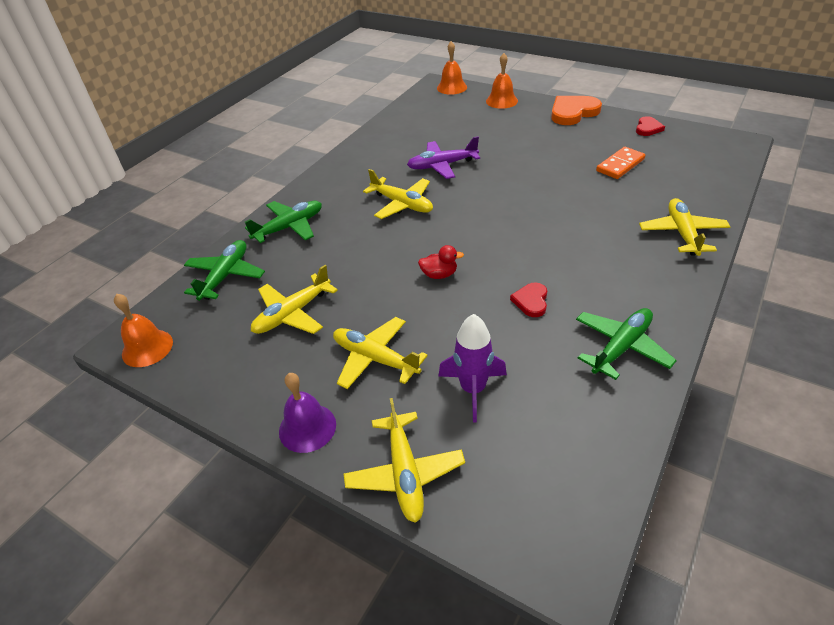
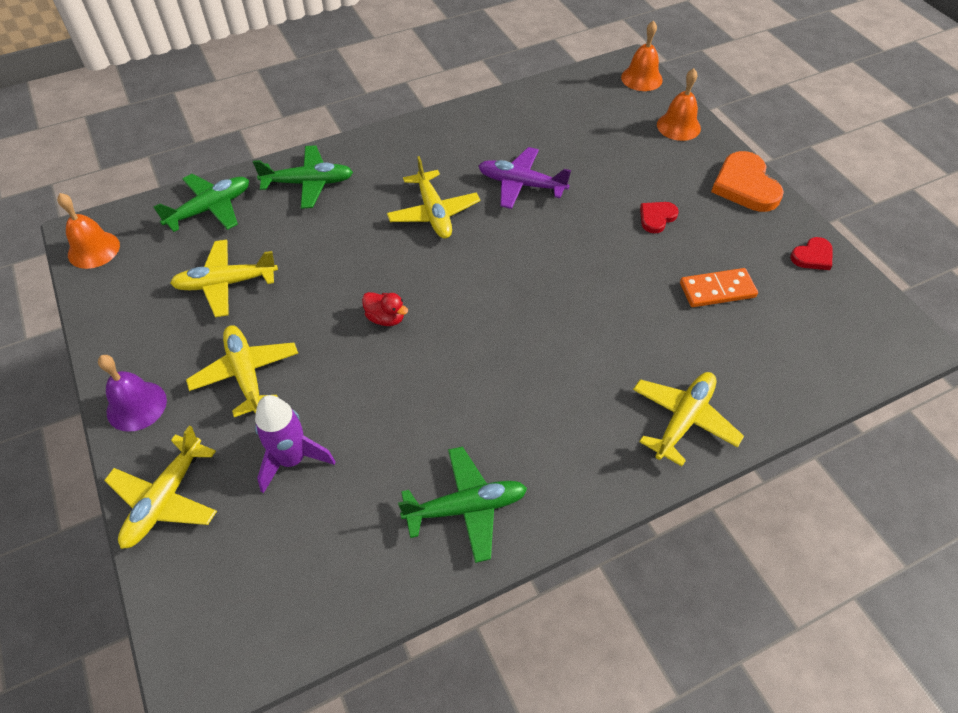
camera: 30 degrees right, 10 degrees up
red heart [510,283,547,317] -> red heart moved to [640,202,679,233]
orange heart [551,96,602,125] -> orange heart turned 105 degrees counterclockwise [711,151,784,212]

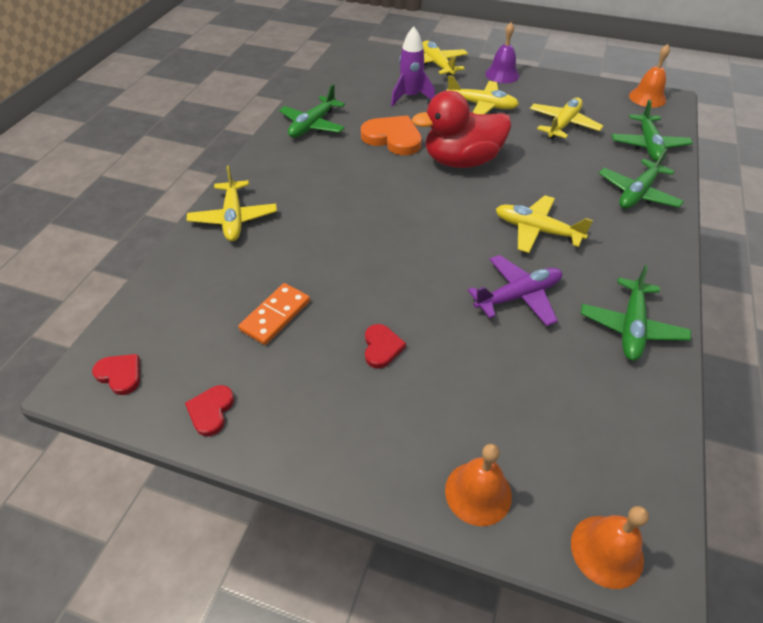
camera: 135 degrees right, 5 degrees down
red duck [362,292,408,326] -> red duck [412,91,511,168], size x2.44
orange heart [711,151,784,212] -> orange heart moved to [361,115,422,155]
none -> red heart [92,354,140,395]
none -> green plane [581,265,691,361]

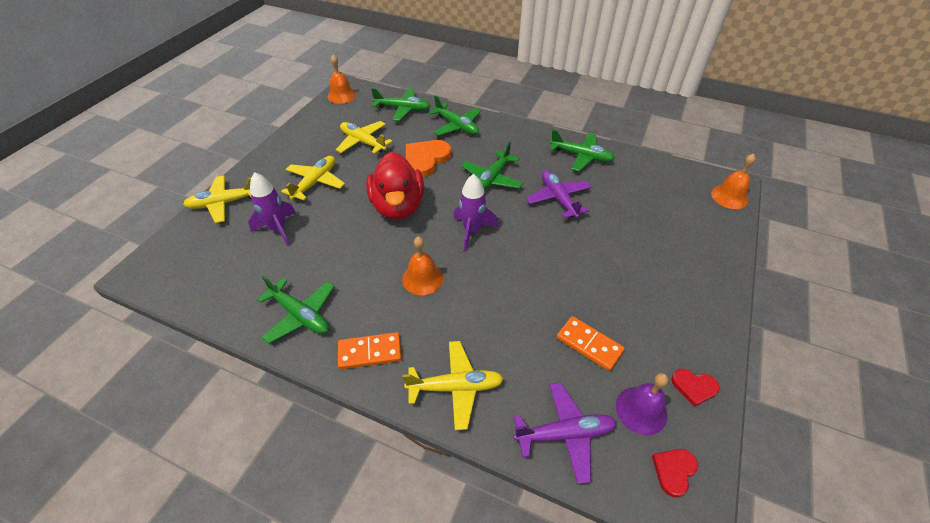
camera: 85 degrees left, 0 degrees up
orange heart [361,115,422,155] -> orange heart moved to [406,140,451,177]
red heart [365,324,406,368] -> none
orange bell [445,444,512,526] -> orange bell moved to [402,236,443,295]
purple bell [485,22,520,83] -> purple bell moved to [616,373,669,435]
yellow plane [496,195,593,253] -> green plane [461,142,523,191]
none -> orange domino [338,332,402,369]
none -> purple rocket [454,174,498,251]
none -> purple plane [513,382,617,484]

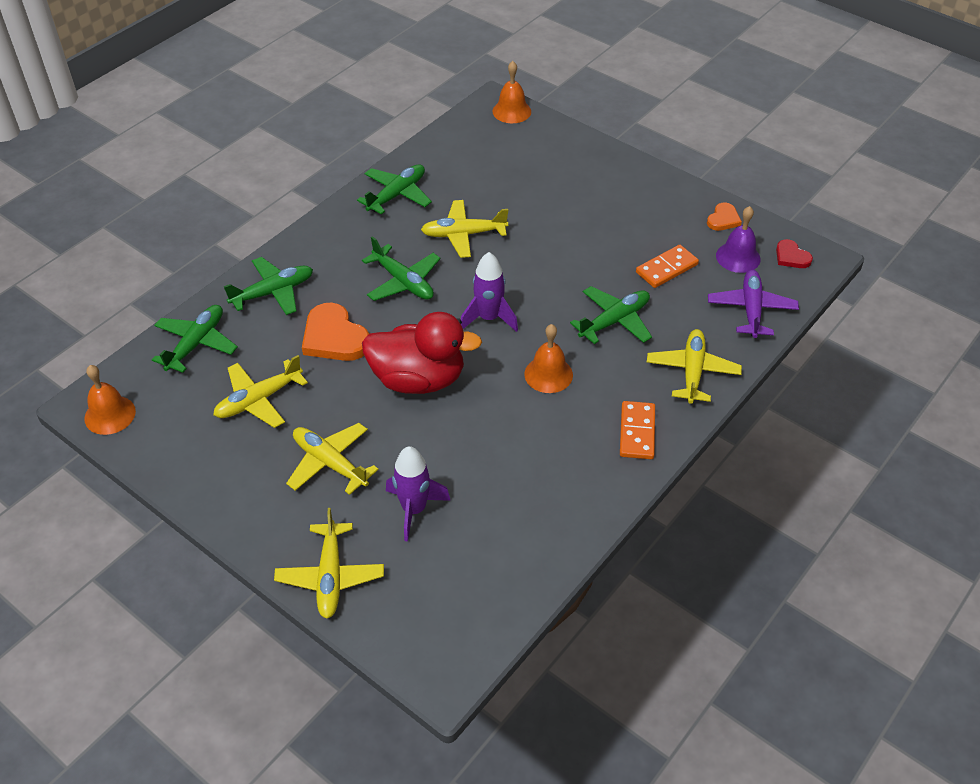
camera: 75 degrees left, 0 degrees up
green plane [257,275,335,344] -> green plane moved to [570,286,652,344]
purple plane [526,170,592,218] -> yellow plane [421,200,508,258]
red heart [671,369,720,407] -> orange heart [707,203,742,231]

